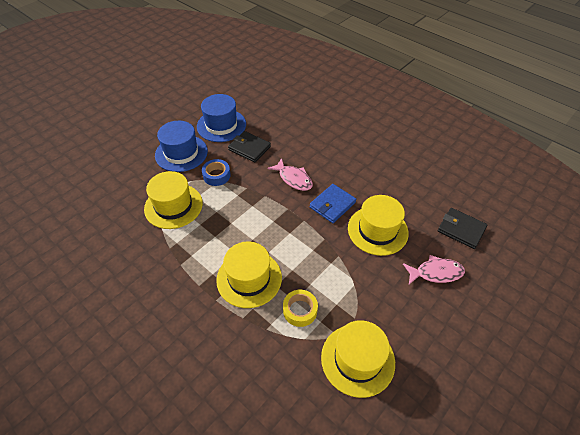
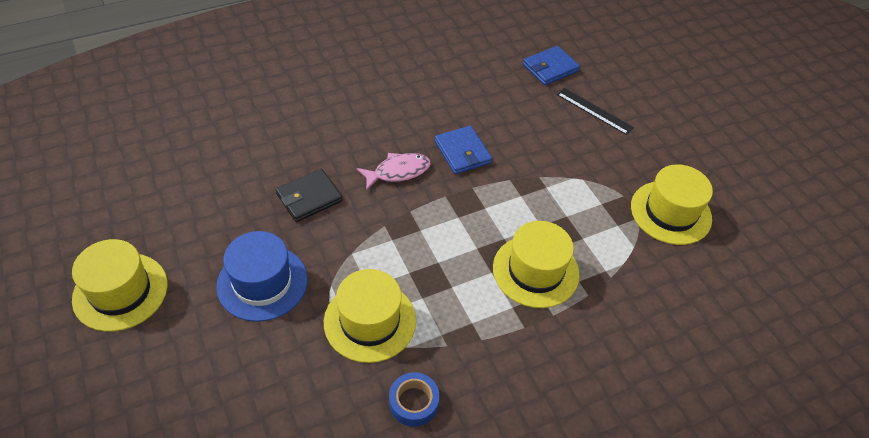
camera: 70 degrees left, 0 degrees up
blue hat [197,94,246,142] -> none
blue tape [202,159,231,186] -> blue tape moved to [389,372,439,427]
yellow tape [283,290,318,327] -> none
yellow hat [348,195,409,256] -> yellow hat moved to [72,239,168,332]
pink fish [403,255,465,284] -> black ruler [557,88,634,135]
black wallet [438,208,487,249] -> blue wallet [523,46,580,85]

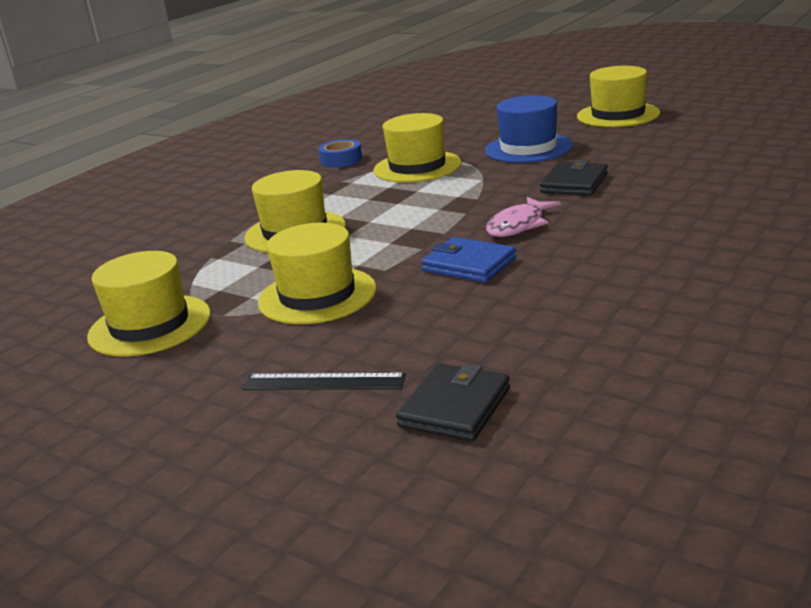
camera: 155 degrees right, 25 degrees down
blue wallet [523,46,580,85] -> black wallet [396,363,510,442]
none -> yellow hat [258,223,376,324]

